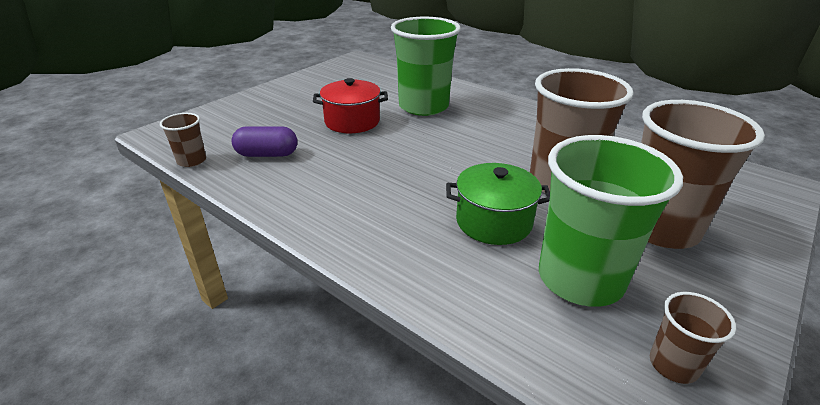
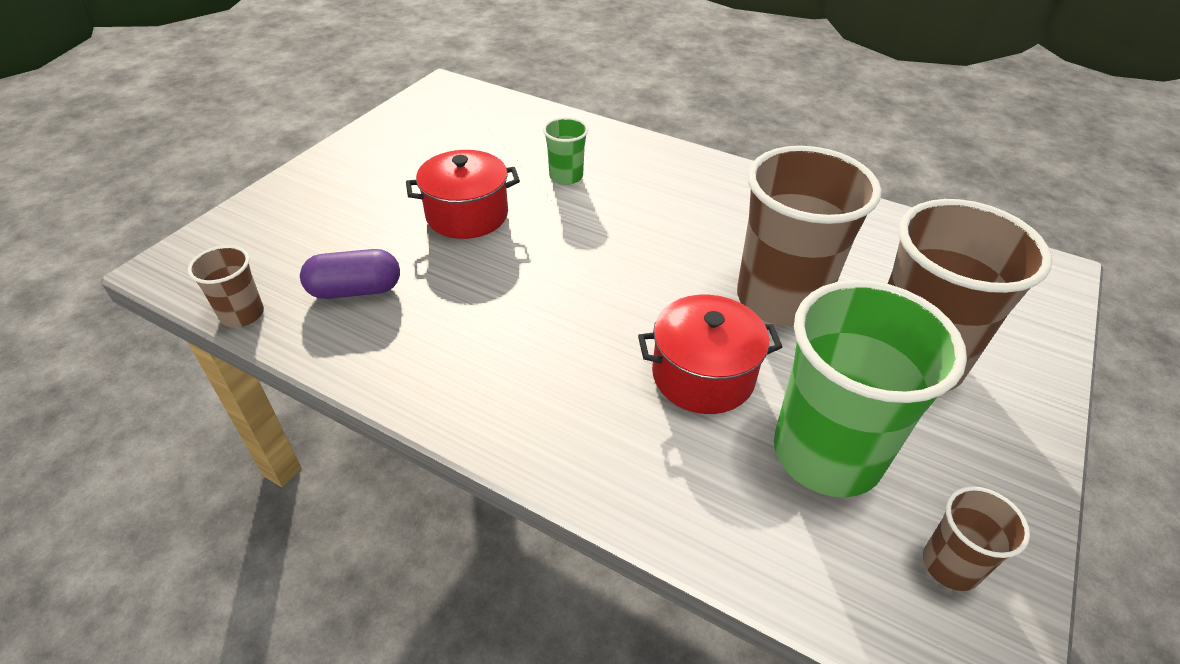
camera: 10 degrees left, 10 degrees up
green cup [391,16,461,116] -> green cup [543,117,588,185], size x0.46
green pot [446,163,550,245] -> red pot [638,295,782,414]

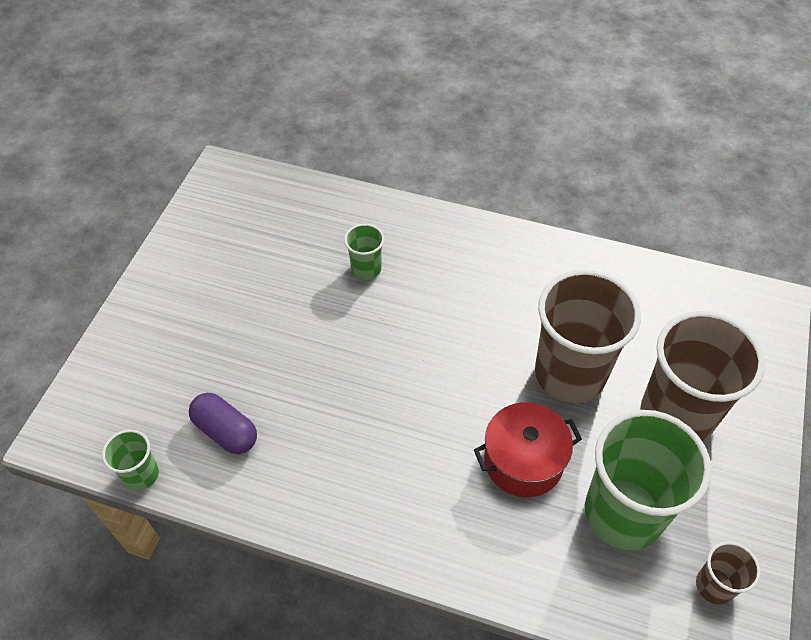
camera: 10 degrees left, 10 degrees up
brown cup [188,245,264,328] -> green cup [102,430,159,490]
purple capsule [300,249,400,299] -> purple capsule turned 60 degrees clockwise [189,393,257,454]
red pot [406,150,520,239] -> none

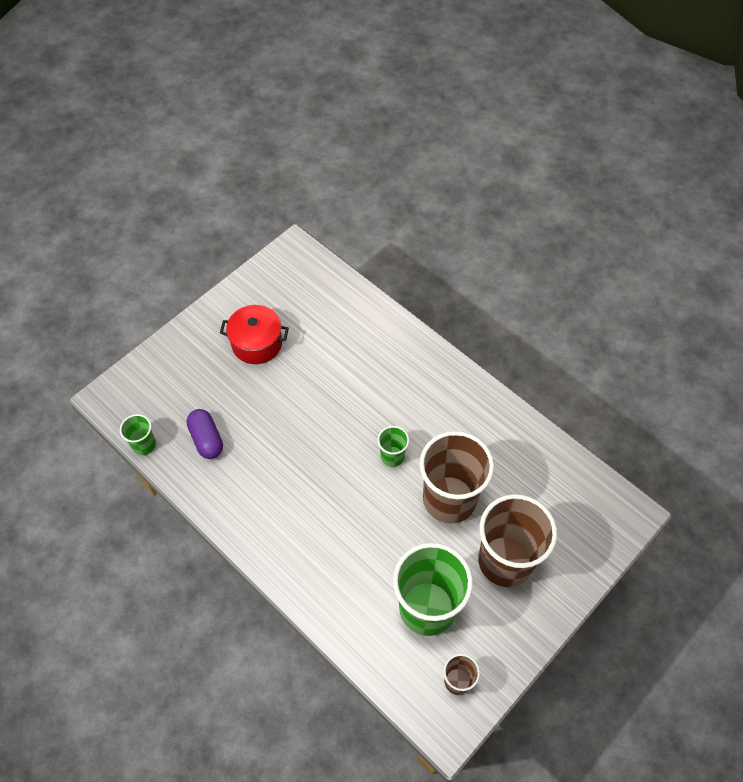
camera: 25 degrees right, 5 degrees up
green cup [344,224,384,280] -> green cup moved to [377,426,409,467]
red pot [474,402,582,497] -> red pot moved to [220,305,289,364]

